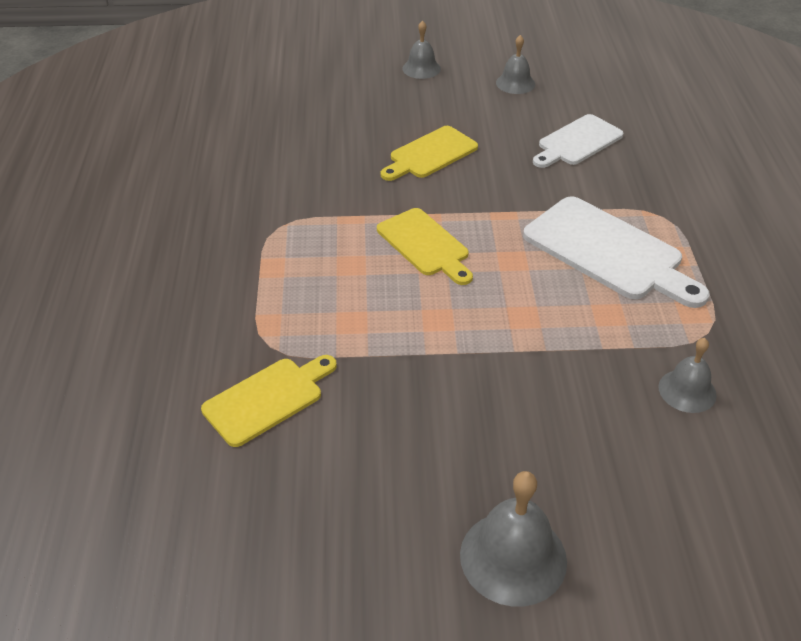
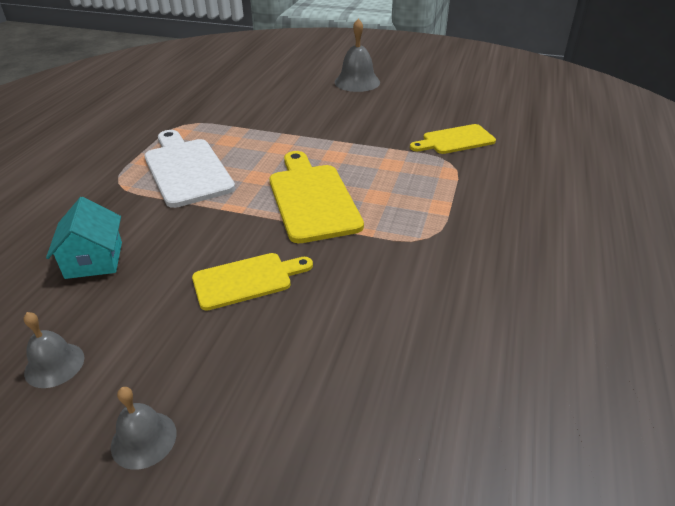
camera: 160 degrees left, 5 degrees down
yellow cutting board [377,208,473,285] -> yellow cutting board [270,151,364,243], size x1.56
white cutting board [533,114,623,168] -> turquoise house [46,197,122,279]
grey bell [658,338,717,413] -> none

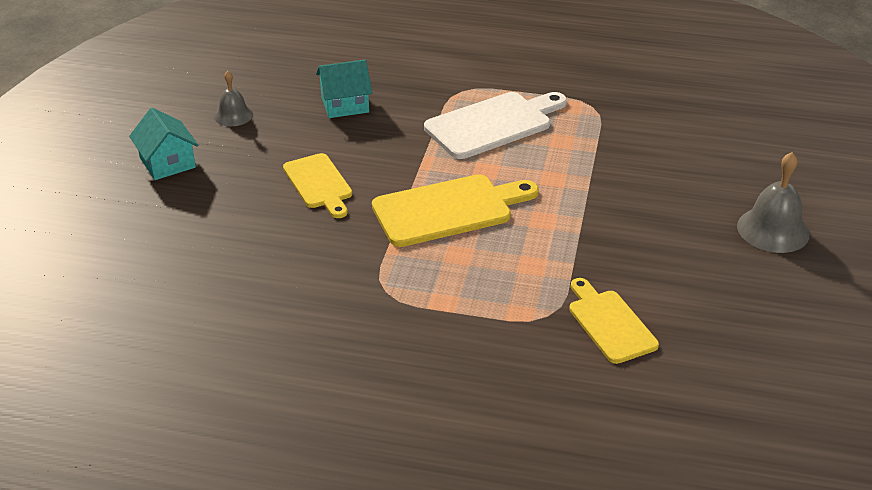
camera: 85 degrees right, 0 degrees up
grey bell [111,387,177,470] -> turquoise house [129,108,199,180]

